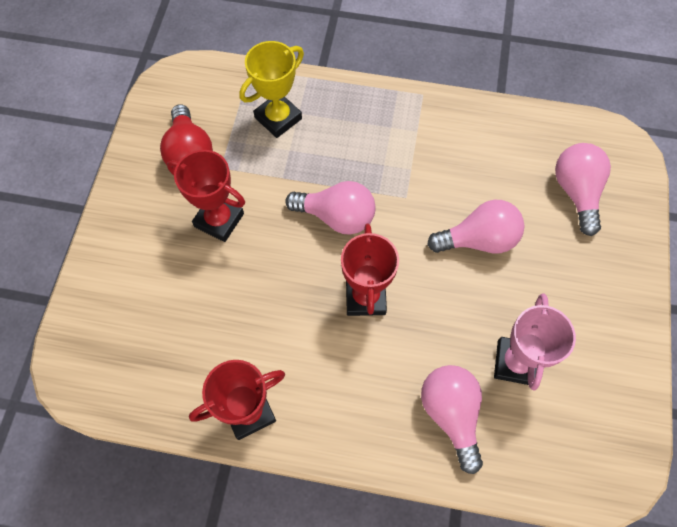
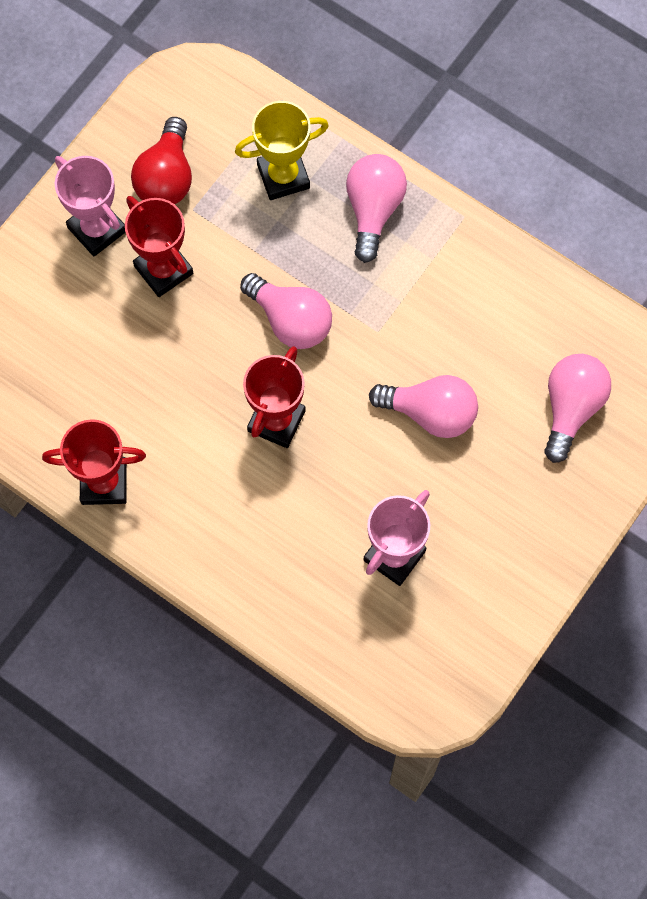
camera: 25 degrees right, 5 degrees up
pink light bulb [421,365,483,474] -> pink light bulb moved to [346,154,407,263]
none -> pink trophy [55,156,126,256]

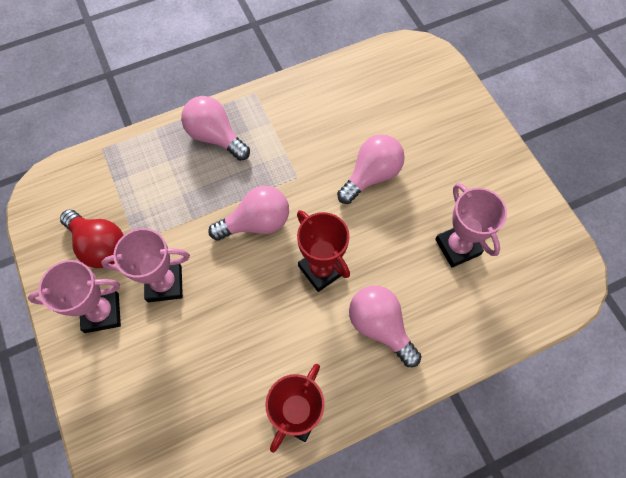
camera: 60 degrees left, 5 degrees down
red trophy [125,196,193,297] -> pink trophy [101,228,190,302]
yellow trophy [235,101,329,200] -> none
pink light bulb [544,354,611,463] -> pink light bulb moved to [349,286,422,367]

